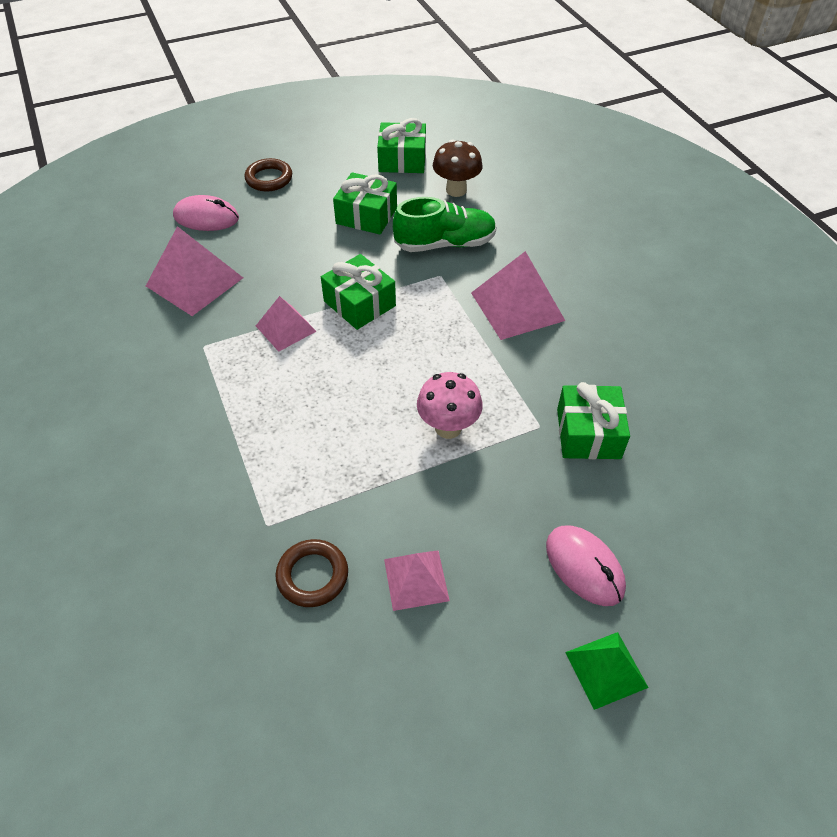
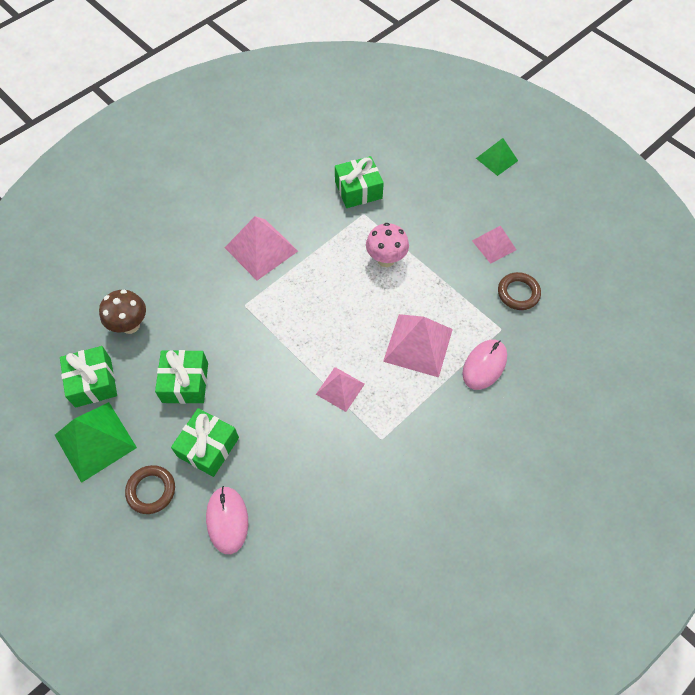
camera: 110 degrees left, 10 degrees up
pink pyramid [146,226,243,316] -> pink pyramid moved to [383,314,453,378]
green gift [321,254,396,330] -> green gift moved to [171,408,239,477]
green shoe [393,197,497,252] -> none
pink mouse [546,526,626,606] -> pink mouse moved to [463,340,507,390]
none -> green pyramid [55,402,137,483]

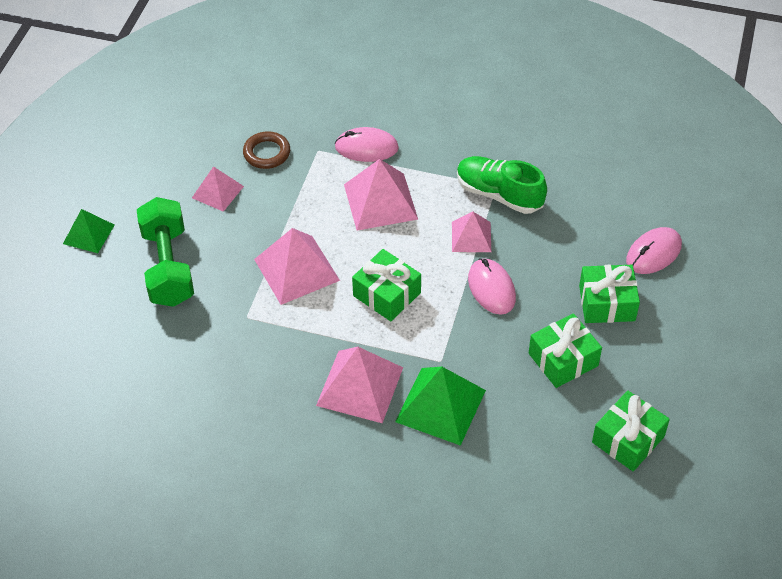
camera: 120 degrees left, 10 degrees down
green pyramid [55,402,137,483] -> green pyramid moved to [395,367,486,446]
brown mushroom [99,290,146,334] -> none
brown ring [125,465,175,514] -> none
green gift [335,156,384,208] -> green gift moved to [352,249,421,321]
pink mushroom [366,223,409,267] -> pink pyramid [254,228,340,305]
none -> green dumbbell [137,197,194,307]
none -> green shoe [457,156,547,214]
none -> pink mouse [468,259,516,315]

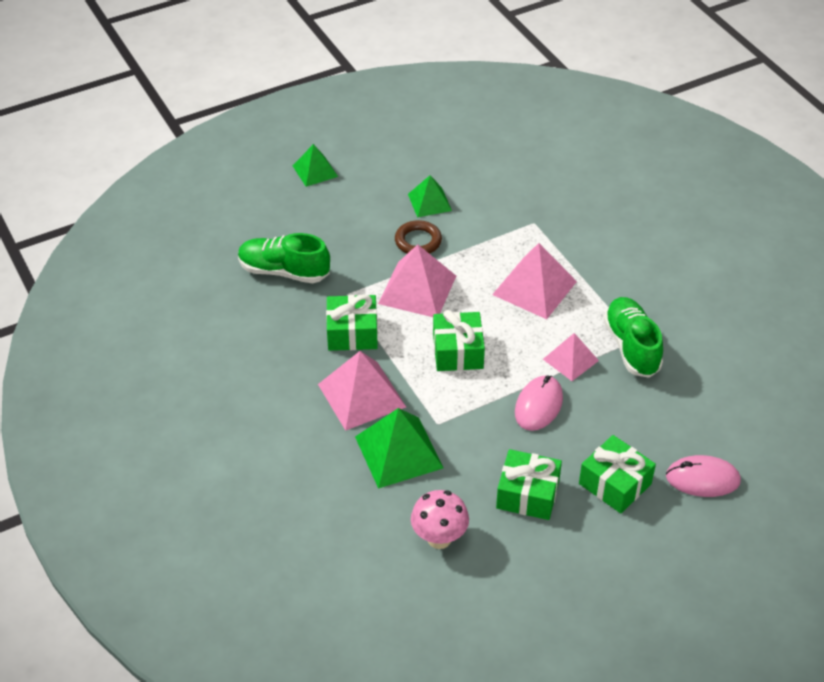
camera: 45 degrees right, 5 degrees down
green dumbbell [137,197,194,307] -> none
pink pyramid [192,166,244,212] -> green pyramid [408,175,452,217]
brown ring [243,131,290,169] -> brown ring moved to [395,220,442,254]
pink mouse [335,127,399,162] -> none
green gift [592,390,670,471] -> green gift moved to [326,294,378,351]
none -> green shoe [238,233,330,283]
none -> pink mushroom [411,490,469,549]

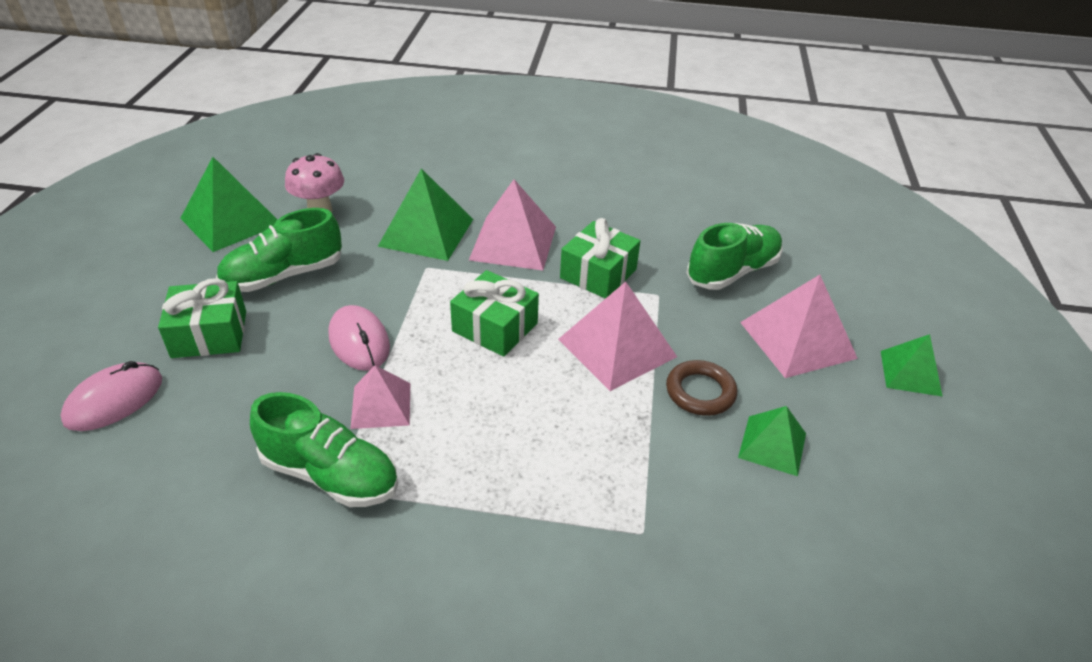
camera: 125 degrees right, 5 degrees down
pink pyramid [492,243,577,319] -> pink pyramid moved to [740,275,858,378]
green gift [496,449,562,520] -> green shoe [216,208,342,292]
none -> green pyramid [180,157,278,252]

